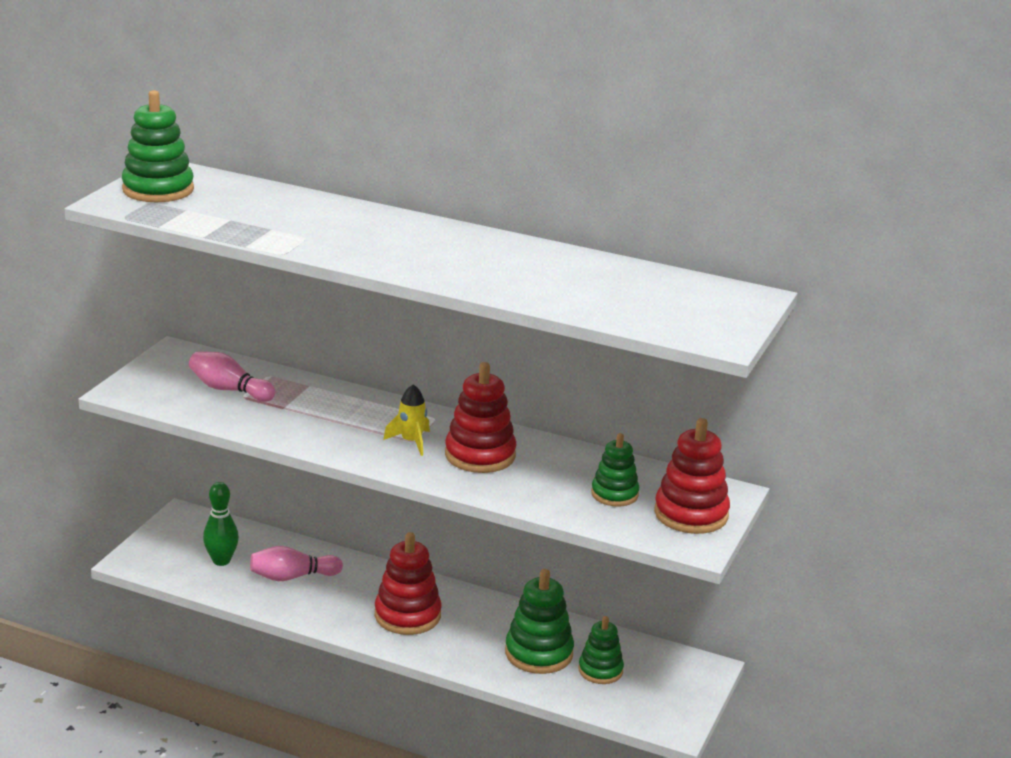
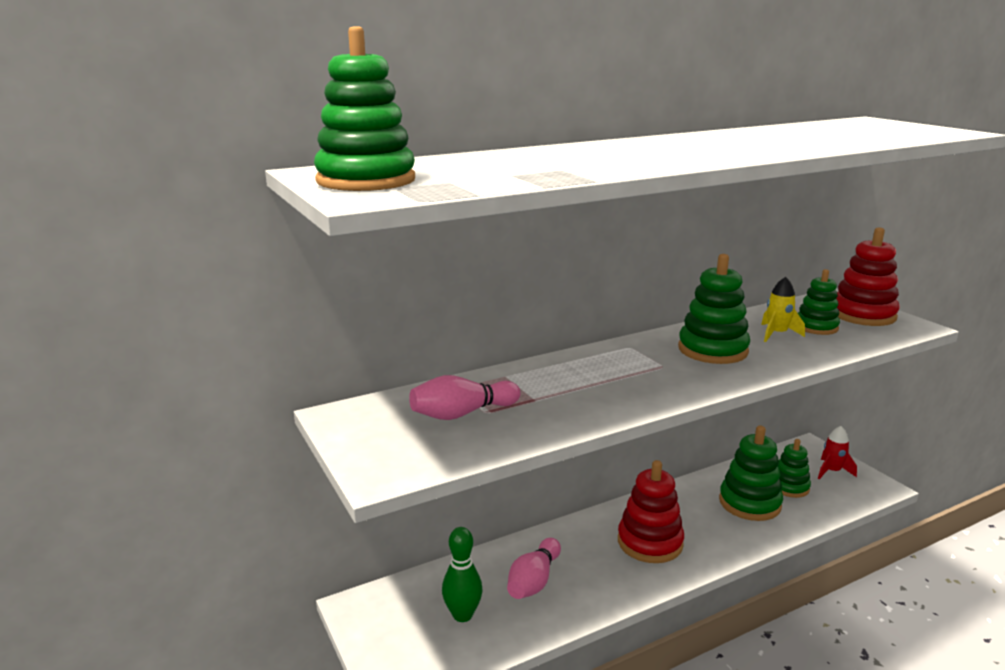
camera: 50 degrees left, 5 degrees down
yellow rocket [383,384,430,456] -> yellow rocket moved to [761,277,805,342]
red stacking toy [445,362,516,473] -> green stacking toy [678,254,750,364]
none -> red rocket [818,426,857,479]

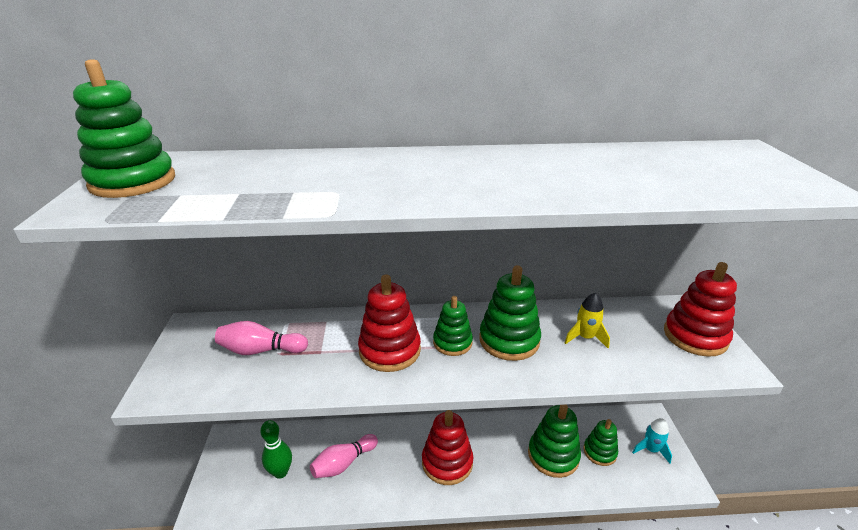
camera: 25 degrees right, 10 degrees up
green stacking toy [798,269,840,335] -> green stacking toy moved to [433,296,473,356]
red rocket [818,426,857,479] -> turquoise rocket [632,418,672,463]
none -> red stacking toy [358,274,421,372]

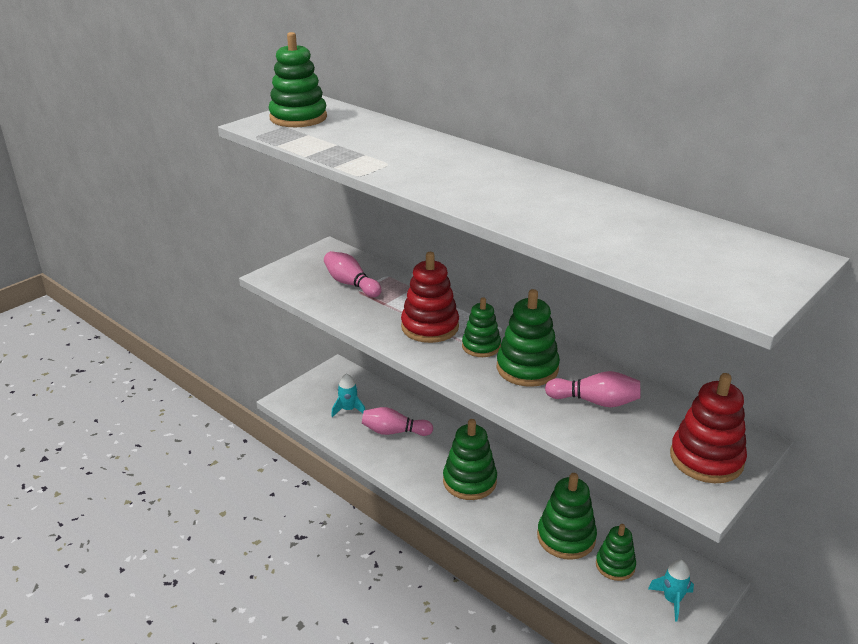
camera: 45 degrees right, 0 degrees up
green bowling pin [260,420,292,479] -> turquoise rocket [331,373,365,417]
red stacking toy [422,410,473,485] -> green stacking toy [443,419,497,500]
yellow rocket [565,293,610,348] -> pink bowling pin [545,371,640,407]

